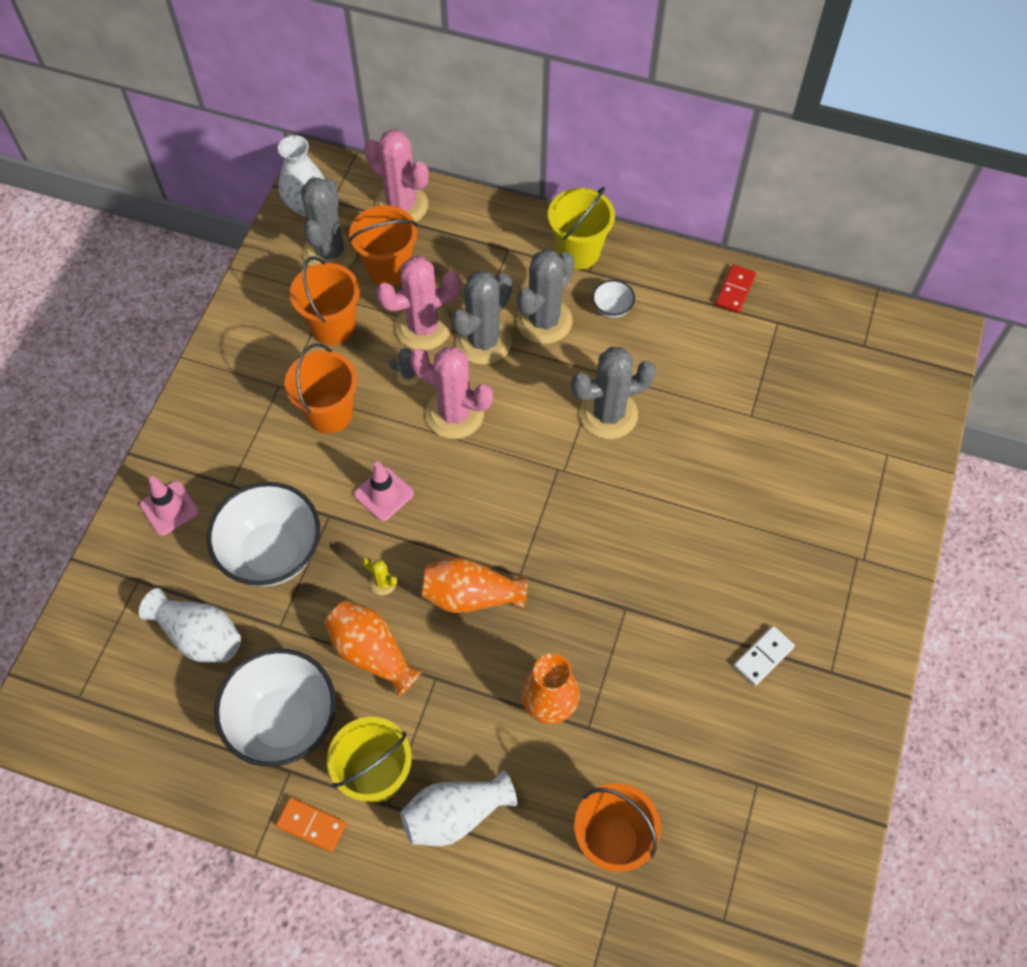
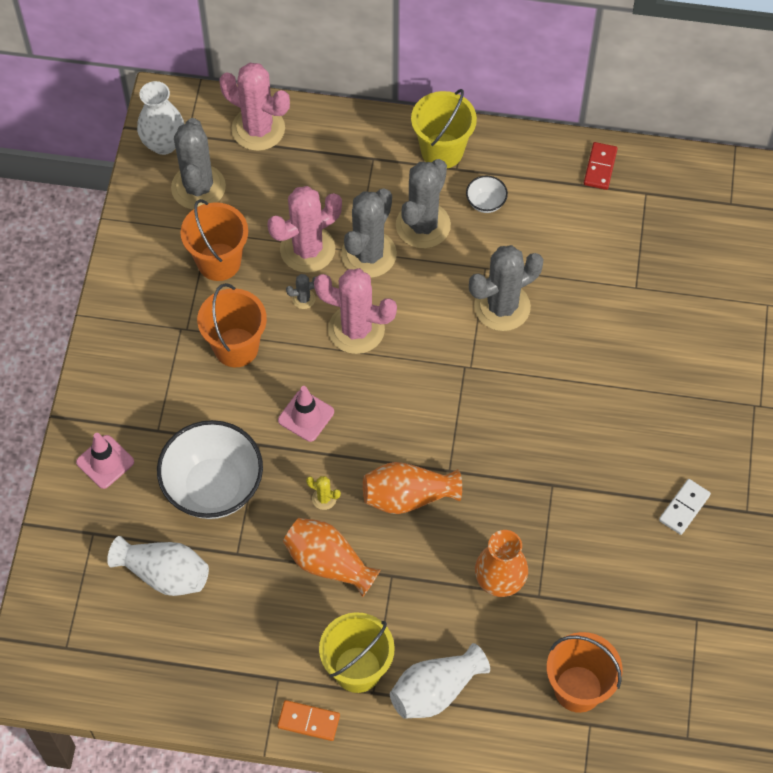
camera: 10 degrees left, 0 degrees up
white bowl [214,649,336,767] -> none
orange bucket [349,205,418,286] -> none

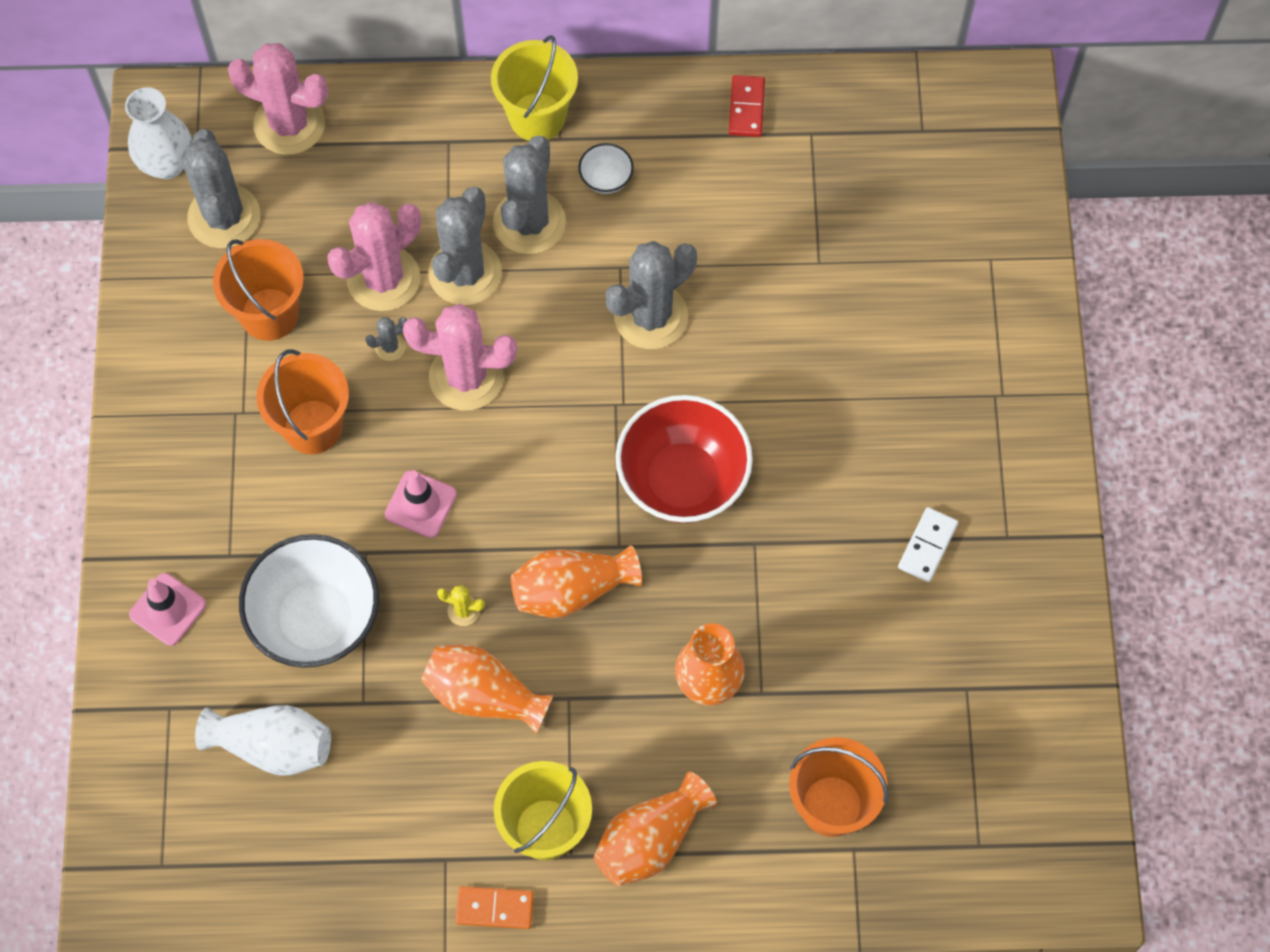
camera: 10 degrees left, 5 degrees up
white vase [390,643,490,719] -> orange vase [594,772,717,886]
none -> red bowl [615,395,753,523]

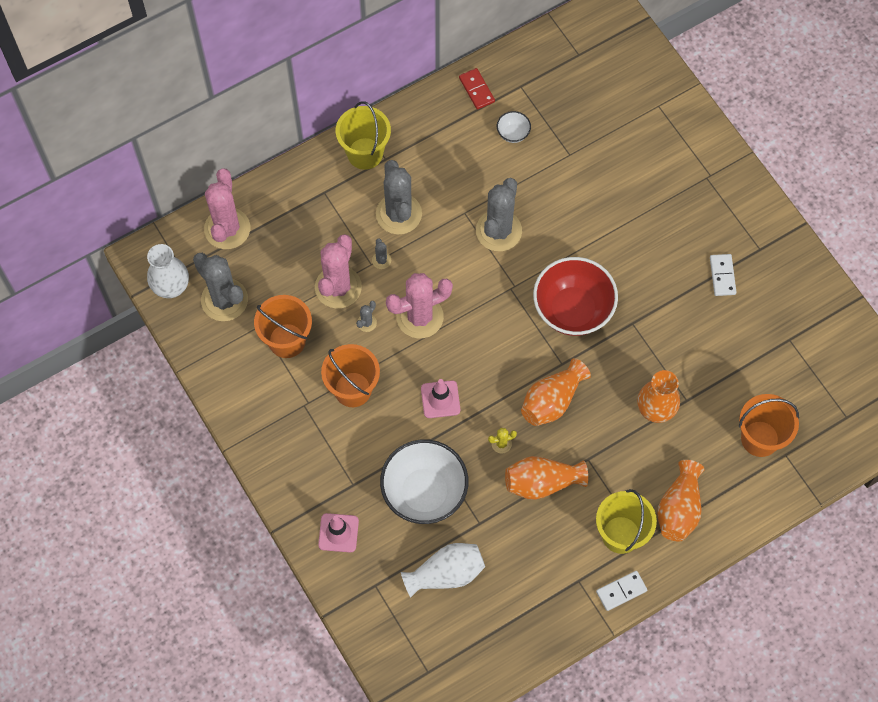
camera: 30 degrees left, 0 degrees up
pink cactus [228,43,328,155] -> pink cactus turned 75 degrees counterclockwise [204,168,250,249]
grey cactus [428,187,502,305] -> grey cactus [372,238,391,269], size x0.42
orange domino [455,886,534,929] -> white domino [596,571,647,611]
white bowl [578,143,634,194] -> white bowl moved to [497,111,531,143]

